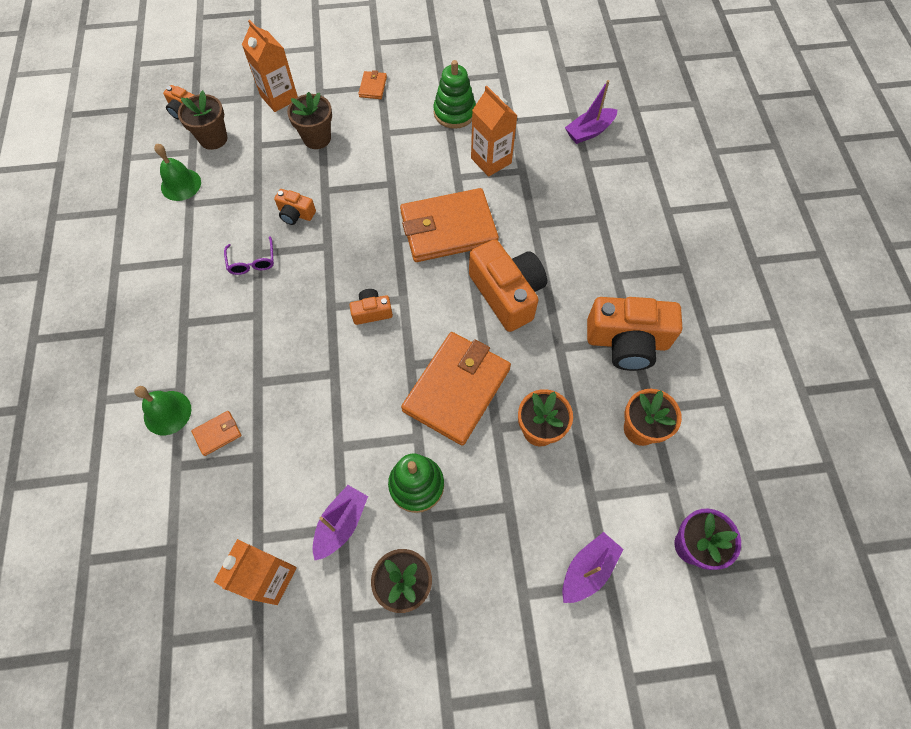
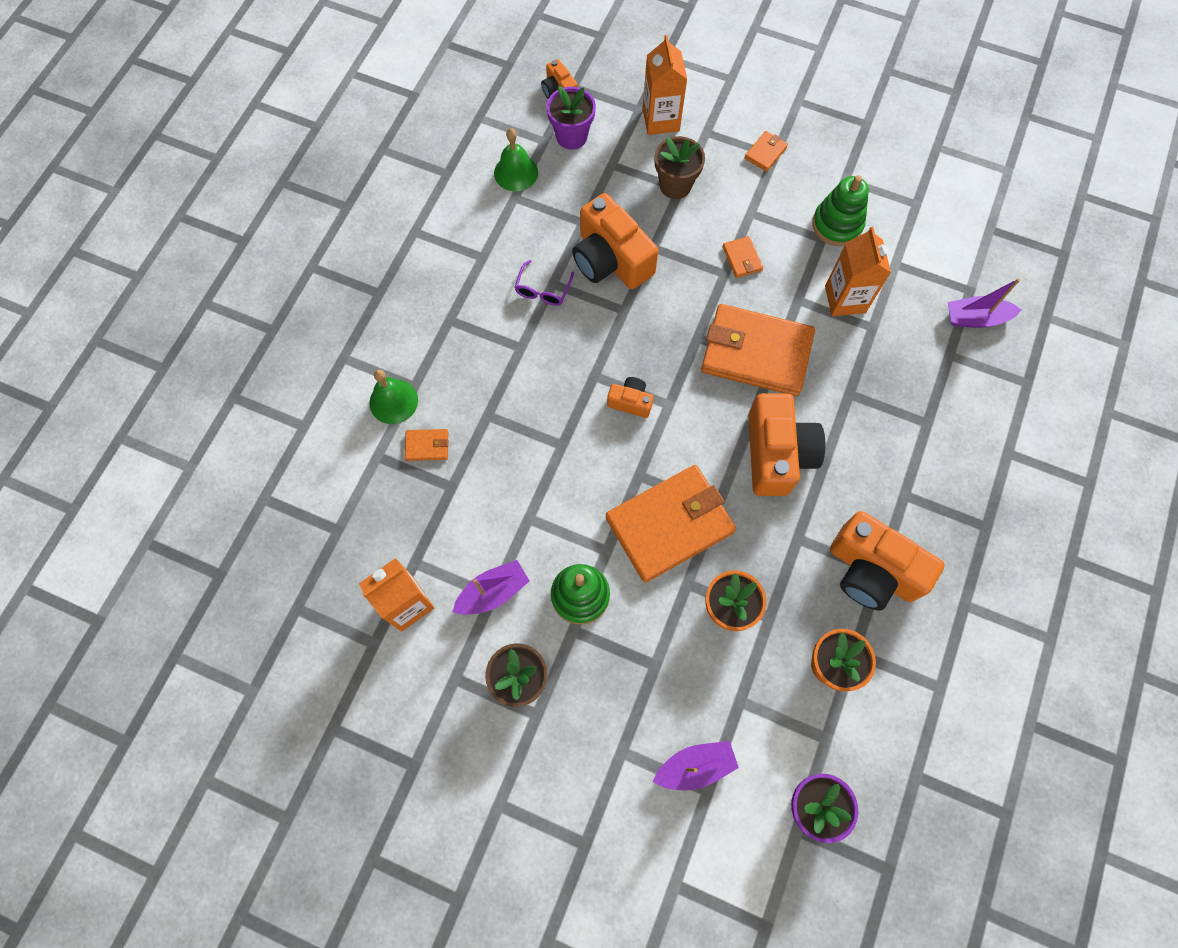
camera: 30 degrees right, 5 degrees up
brown flower pot [178,90,227,150] -> purple flower pot [546,86,596,150]
orange camera [274,189,316,225] -> orange camera [572,193,658,289], size x2.06
none -> orange wallet [722,236,763,278]

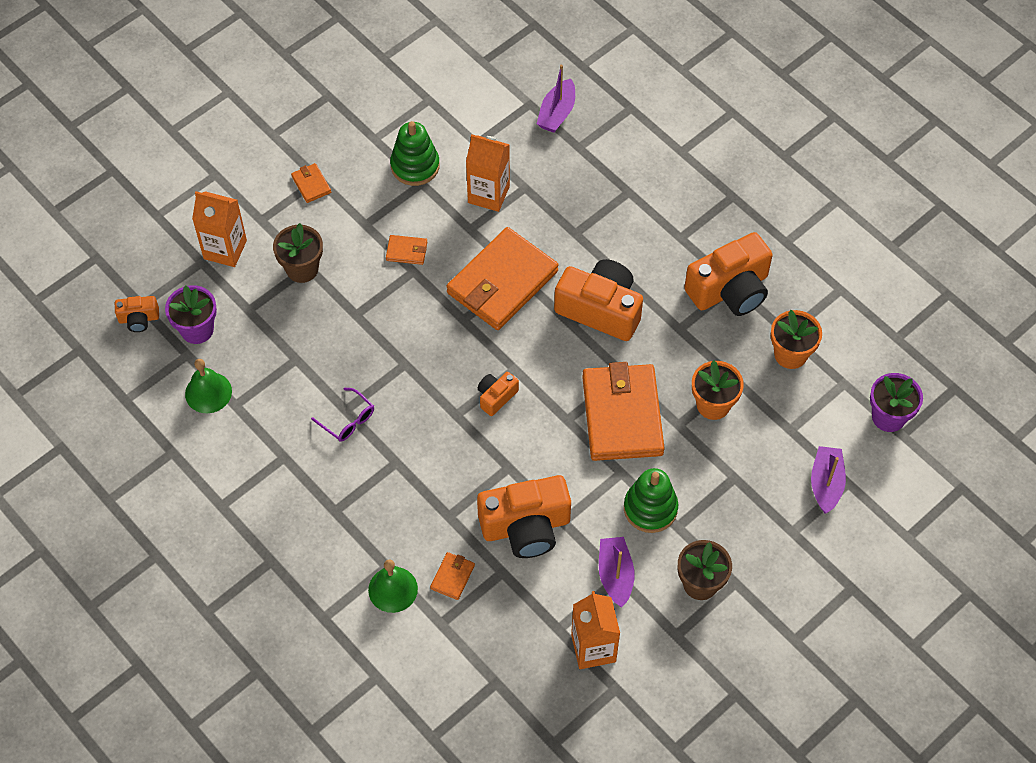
camera: 65 degrees left, 10 degrees down
orange camera [572,193,658,289] -> orange camera moved to [477,475,571,558]

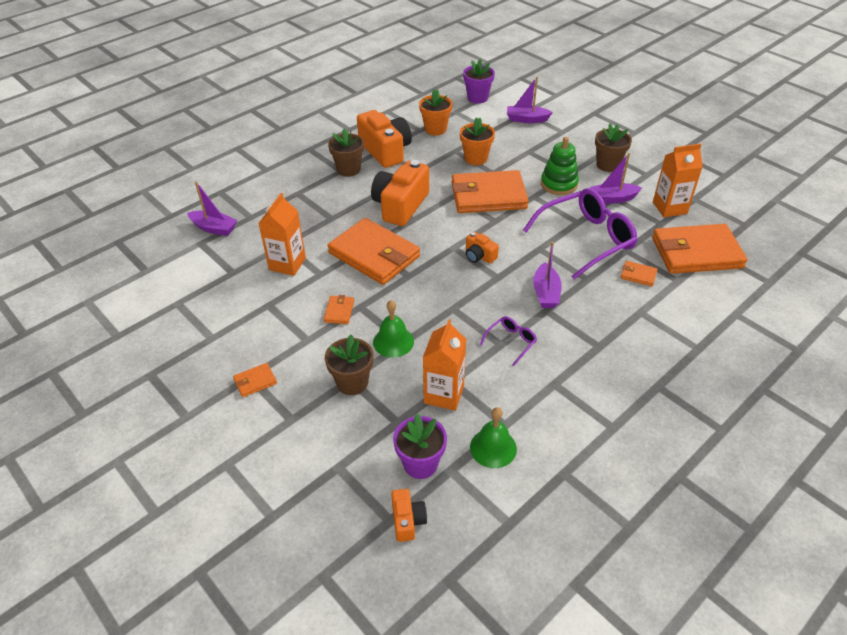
camera: 90 degrees left, 15 degrees down
orange carton [192,191,247,267] -> orange carton moved to [423,319,466,411]
green bell [368,559,418,613] -> green bell moved to [373,300,414,358]
green stacking toy [390,121,440,186] -> none
orange camera [477,475,571,558] -> purple glasses [523,188,637,280]
none -> brown flower pot [328,128,364,177]
none -> purple boat [533,242,562,308]
none -> orange wallet [652,224,748,274]

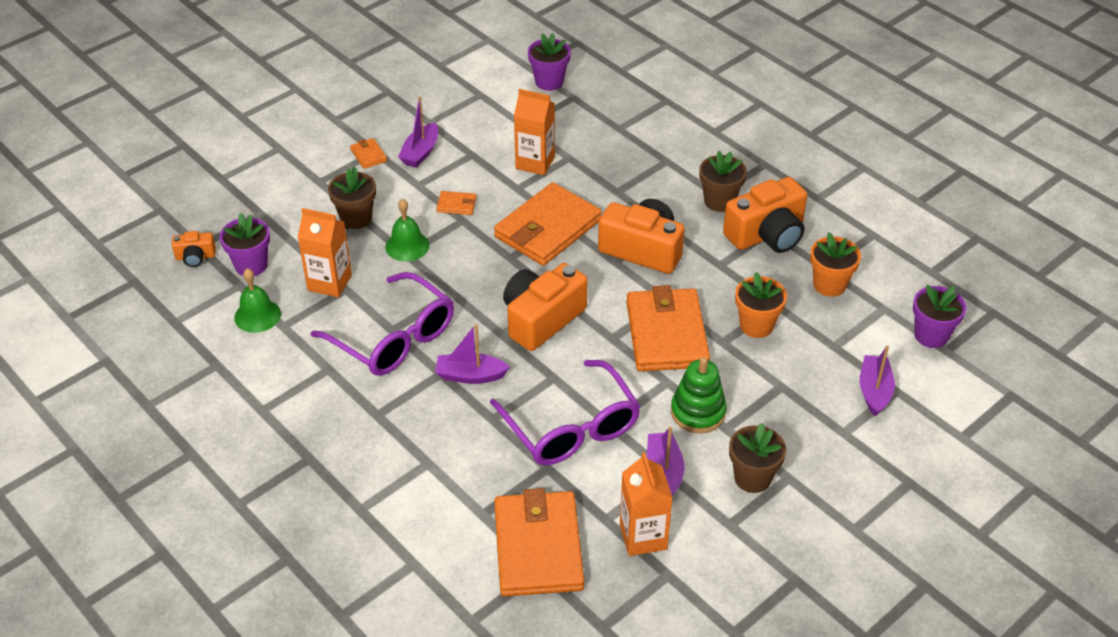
camera: 90 degrees right, 0 degrees up
purple boat [187,181,237,236] -> purple boat moved to [398,96,438,168]
orange camera [466,232,499,264] -> orange camera [503,263,588,351], size x2.06
purple glasses [480,316,537,366] -> purple glasses [311,272,454,376], size x2.28
orange wallet [620,261,658,287] -> none
none -> purple flower pot [528,33,571,91]

